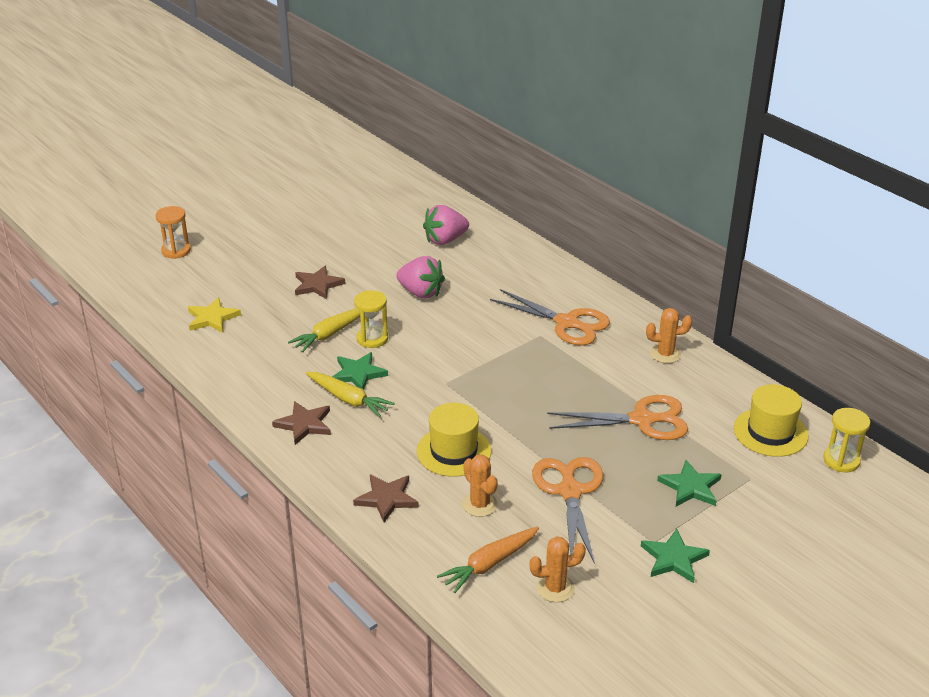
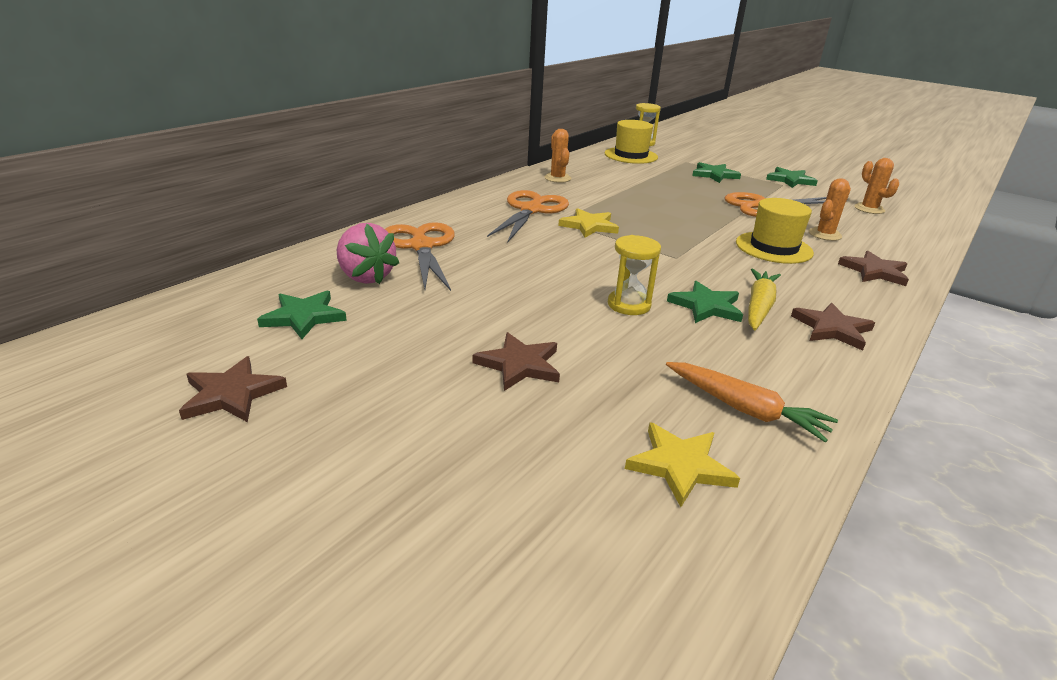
camera: 105 degrees left, 5 degrees down
orange hourglass [155,206,191,259] -> none
yellow carrot [288,308,360,352] -> none
pink strawberry [396,256,445,299] -> none
orange carrot [437,527,539,593] -> orange carrot moved to [666,362,838,443]
orange scissors [547,395,688,440] -> orange scissors moved to [385,222,455,291]
none -> brown star [179,356,287,422]
none -> green star [257,291,347,339]
none -> yellow star [558,208,619,238]

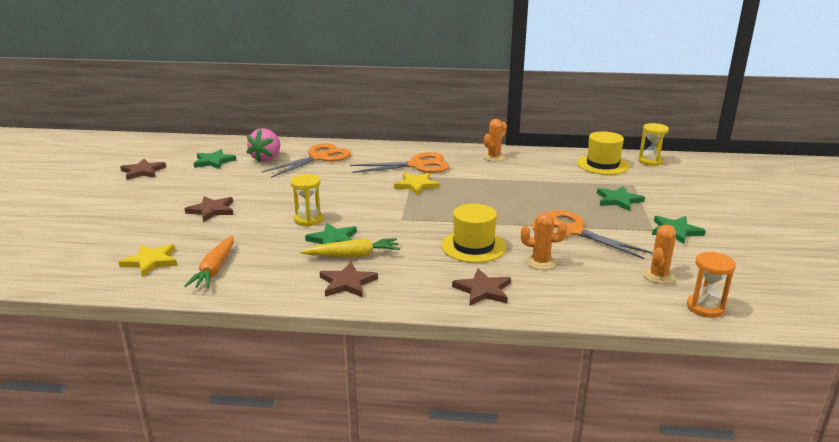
camera: 60 degrees right, 5 degrees down
none -> orange hourglass [687,252,736,318]

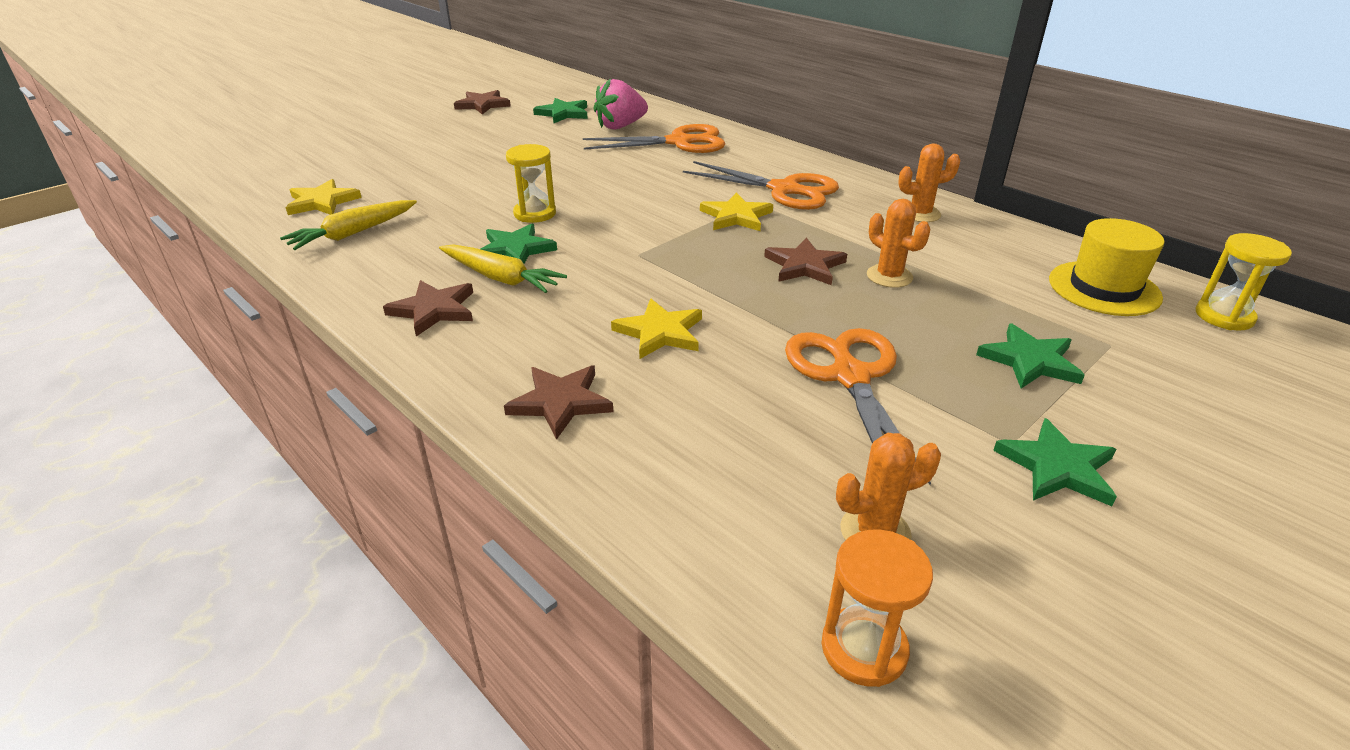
camera: 40 degrees right, 10 degrees up
orange carrot [184,236,234,288] -> yellow carrot [280,200,417,250]
brown star [185,196,234,222] -> brown star moved to [764,238,847,285]
yellow hat [441,204,506,263] -> yellow star [611,299,702,359]
orange cactus [521,212,567,270] -> orange cactus moved to [867,199,930,288]

